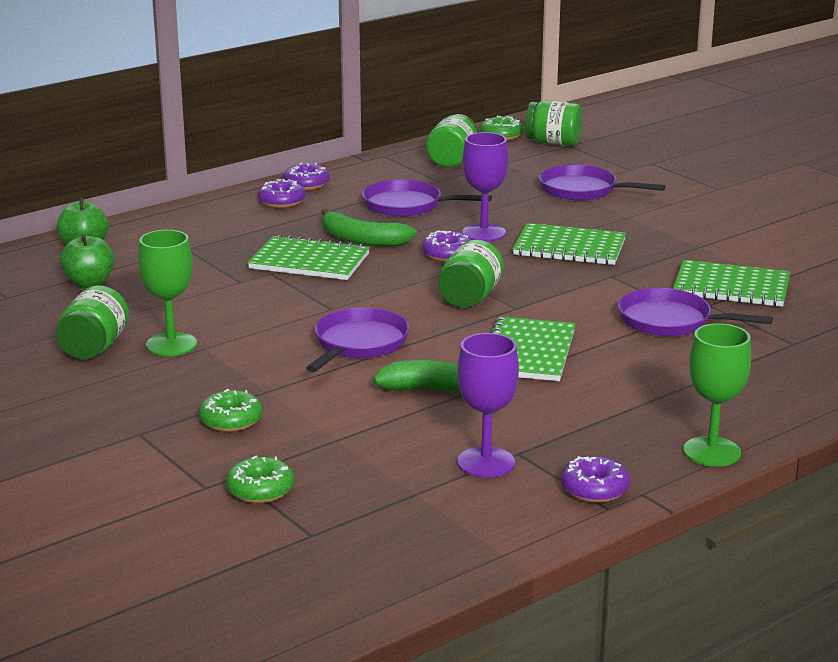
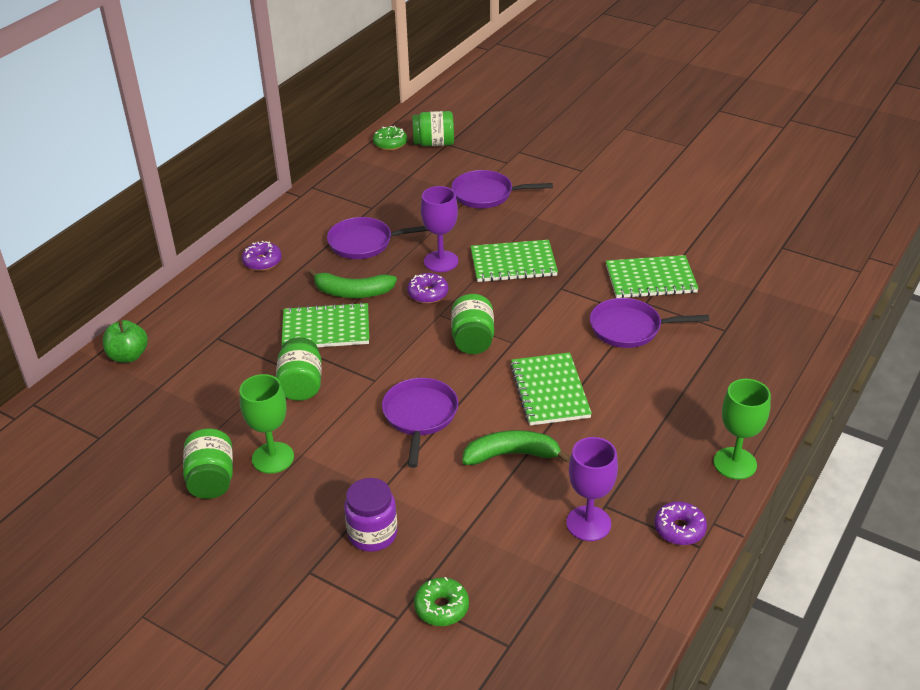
camera: 20 degrees left, 15 degrees up
green apple [60,234,114,288] -> none
green donut [199,389,262,432] -> purple jar [344,478,397,552]
purple donut [283,163,330,190] -> none
green jar [426,114,478,168] -> green jar moved to [276,337,322,401]

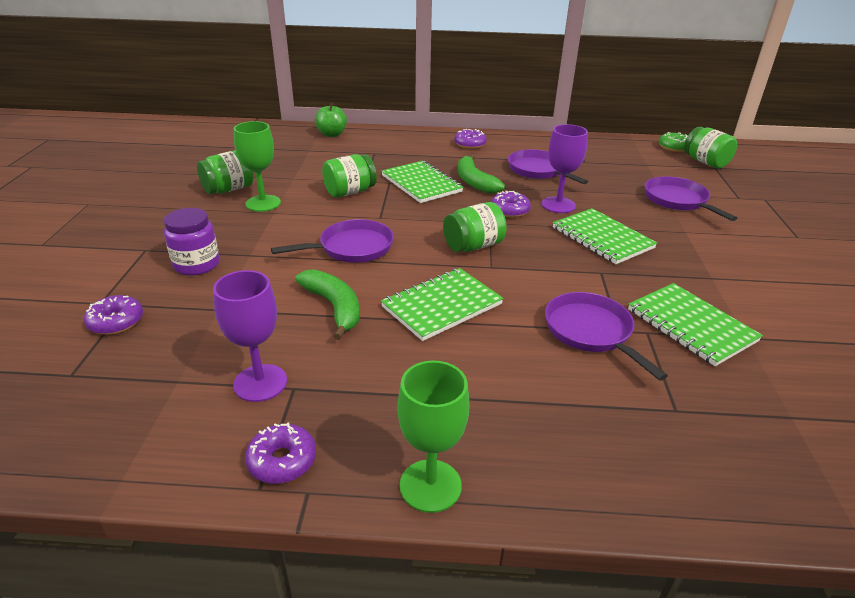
camera: 60 degrees right, 5 degrees down
green donut [414,577,469,626] -> purple donut [84,295,143,335]

